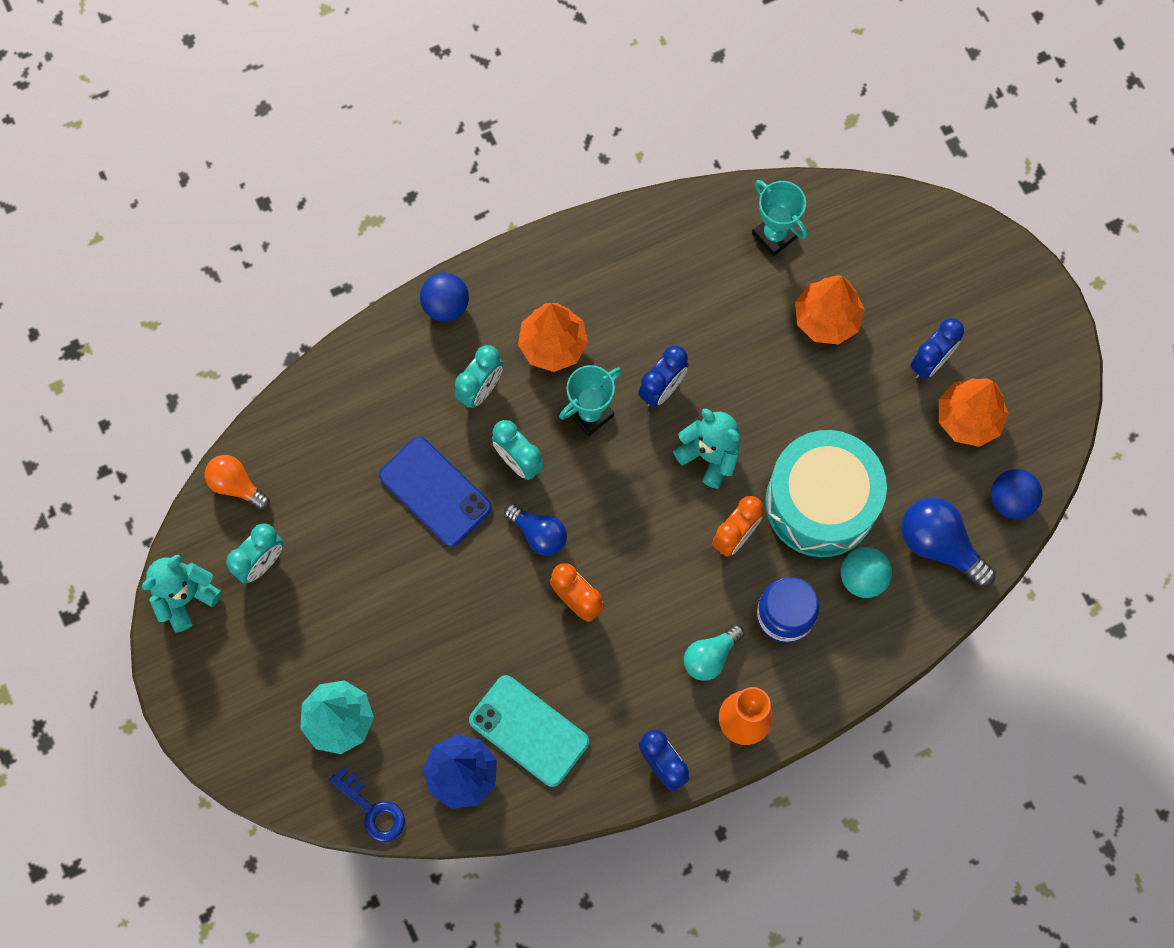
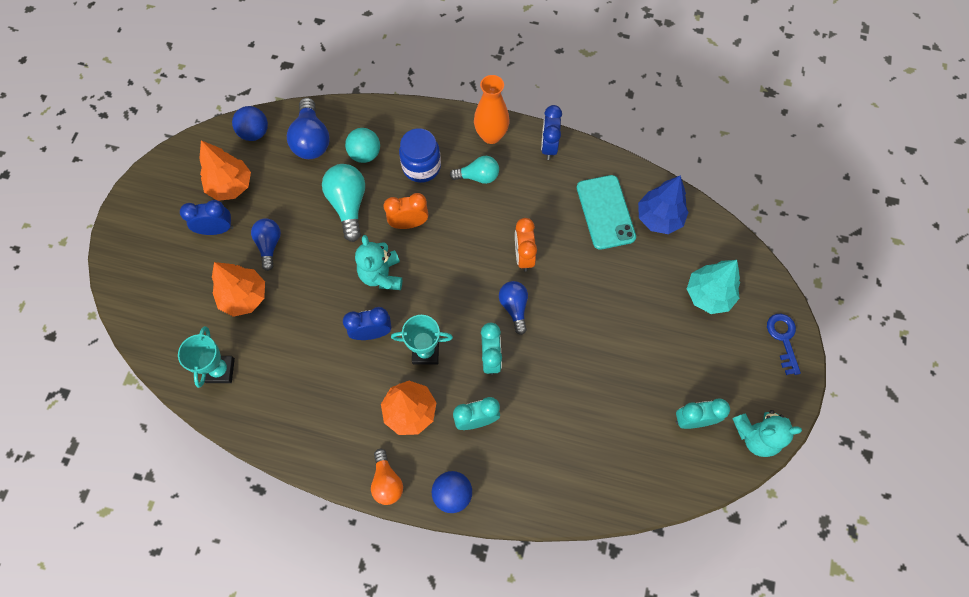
camera: 140 degrees left, 5 degrees down
orange light bulb [205,455,270,510] -> orange light bulb moved to [371,449,403,505]
blue key [329,767,405,842] -> blue key moved to [767,314,801,375]
blue phone [379,437,492,547] -> none
turquoise drum [765,430,887,557] -> turquoise light bulb [322,164,365,242]
none -> blue light bulb [251,218,281,271]

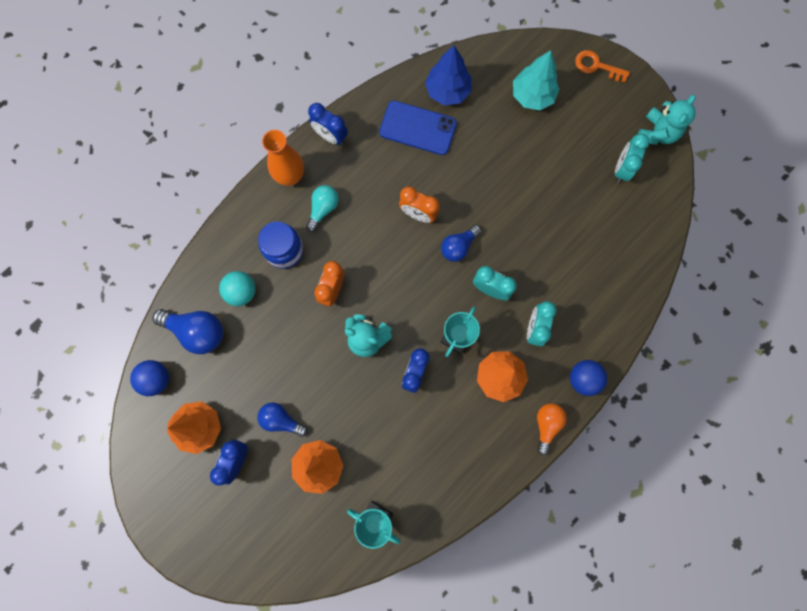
camera: 60 degrees left, 10 degrees up
turquoise light bulb [322,164,365,242] -> none
orange light bulb [371,449,403,505] -> orange light bulb turned 90 degrees counterclockwise [537,403,567,455]
blue light bulb [499,281,528,335] -> blue light bulb turned 60 degrees counterclockwise [441,225,481,262]
turquoise phone [577,175,636,250] -> blue phone [379,100,457,155]
blue key [767,314,801,375] -> orange key [575,50,630,83]

